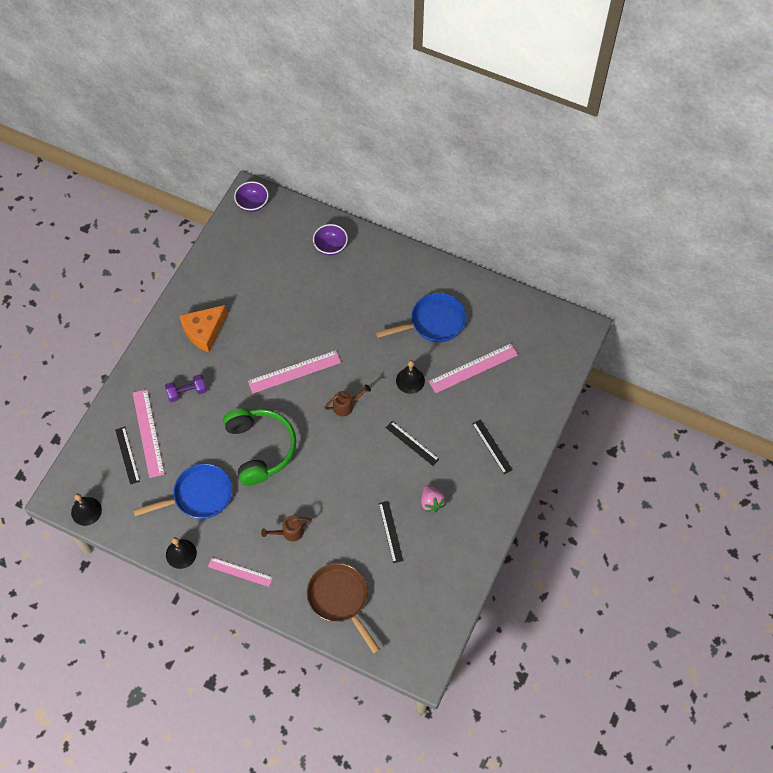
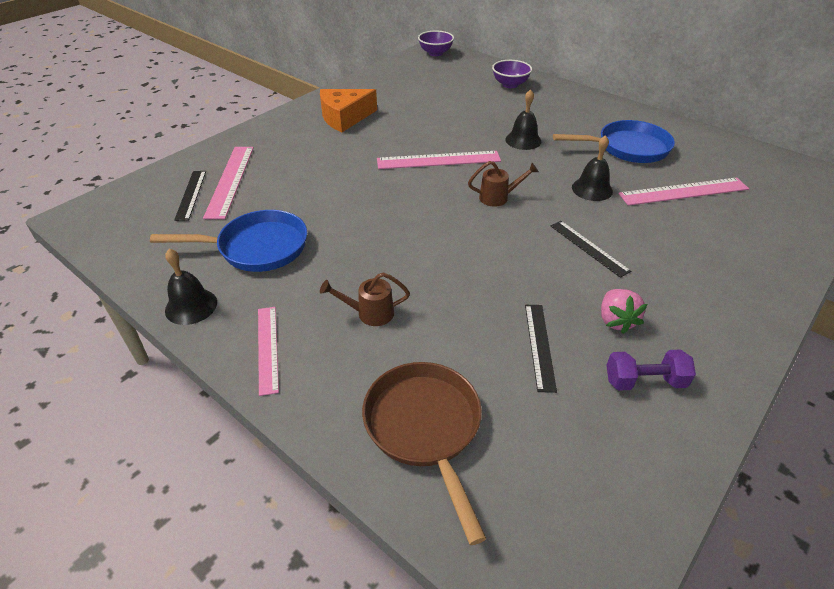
camera: 15 degrees right, 20 degrees down
black bell [71,494,102,526] -> black bell moved to [505,89,541,150]
purple dumbbell [165,374,207,402] -> purple dumbbell moved to [606,349,696,391]
pink ruler [208,557,273,587] -> pink ruler turned 45 degrees clockwise [258,307,279,396]
green headphones [223,408,297,486] -> none
black ruler [472,419,512,474] -> none

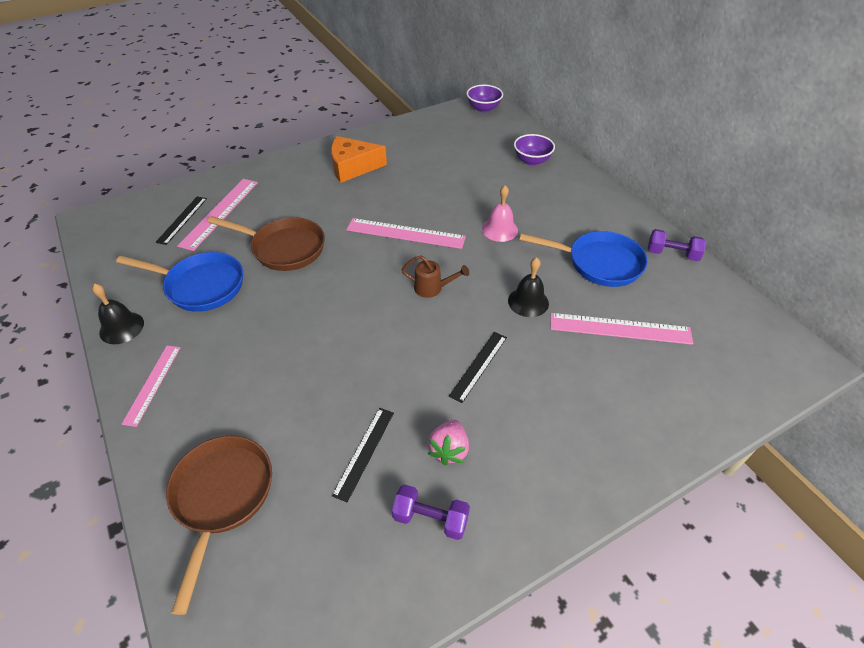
camera: 20 degrees right, 5 degrees up
brown watering can [320,272,410,326] -> none
black bell [505,89,541,150] -> pink bell [482,185,518,242]
black ruler [551,221,631,278] -> black ruler turned 45 degrees clockwise [449,332,507,403]
none -> brown pan [208,216,325,271]
none -> purple dumbbell [648,229,706,261]

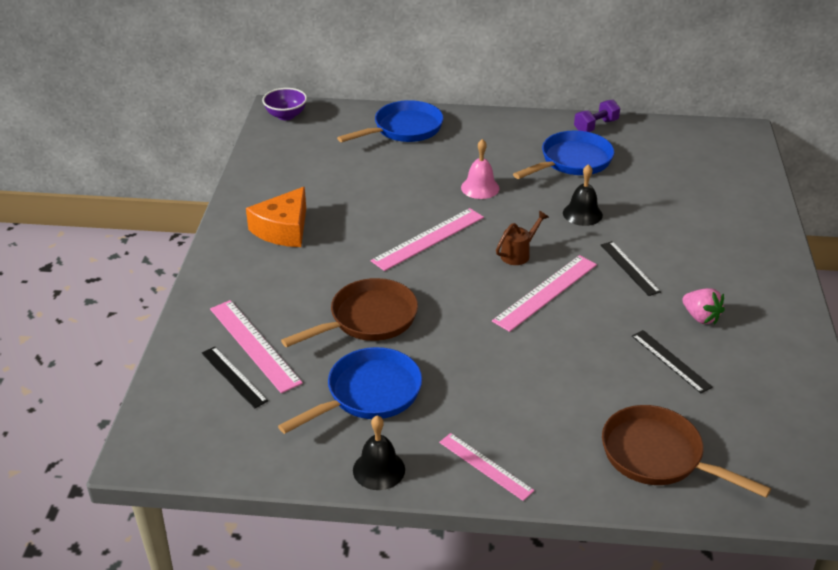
camera: 55 degrees left, 10 degrees down
purple dumbbell [392,484,470,540] -> none
purple bowl [514,134,555,166] -> blue pan [337,100,444,142]
pink ruler [551,313,693,345] -> pink ruler moved to [492,255,597,332]

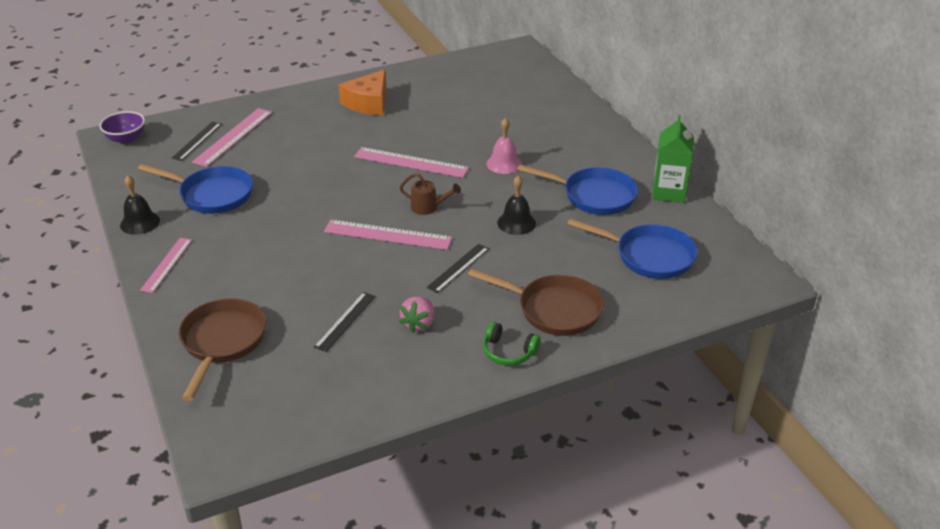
camera: 60 degrees right, 0 degrees up
orange cheese [246,187,306,247] -> orange cheese turned 60 degrees counterclockwise [339,70,386,115]
purple bowl [262,88,307,120] -> purple bowl moved to [99,111,145,144]
brown pan [281,278,418,347] -> brown pan moved to [468,268,604,336]
blue pan [337,100,444,142] -> blue pan moved to [567,218,697,279]
purple dumbbell [574,100,620,132] -> green carton [652,115,693,203]
none -> green headphones [483,322,541,366]

